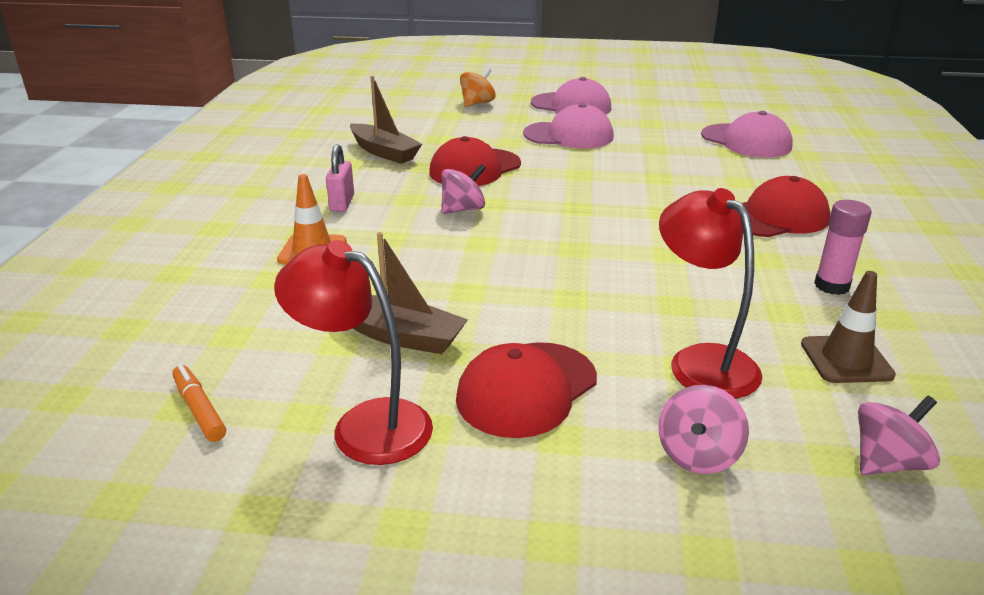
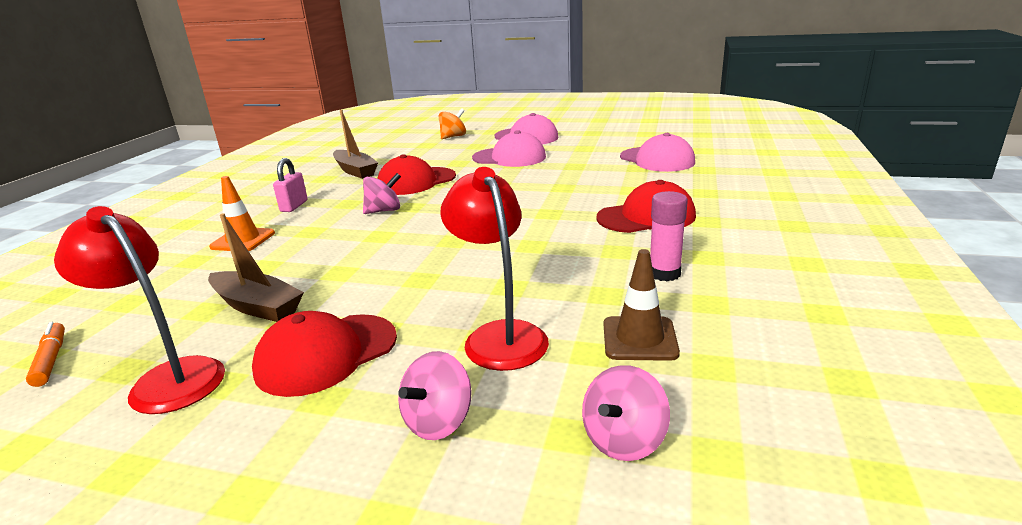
camera: 10 degrees right, 5 degrees down
pink spinning top [858,395,940,475] -> pink spinning top turned 150 degrees clockwise [582,365,670,461]

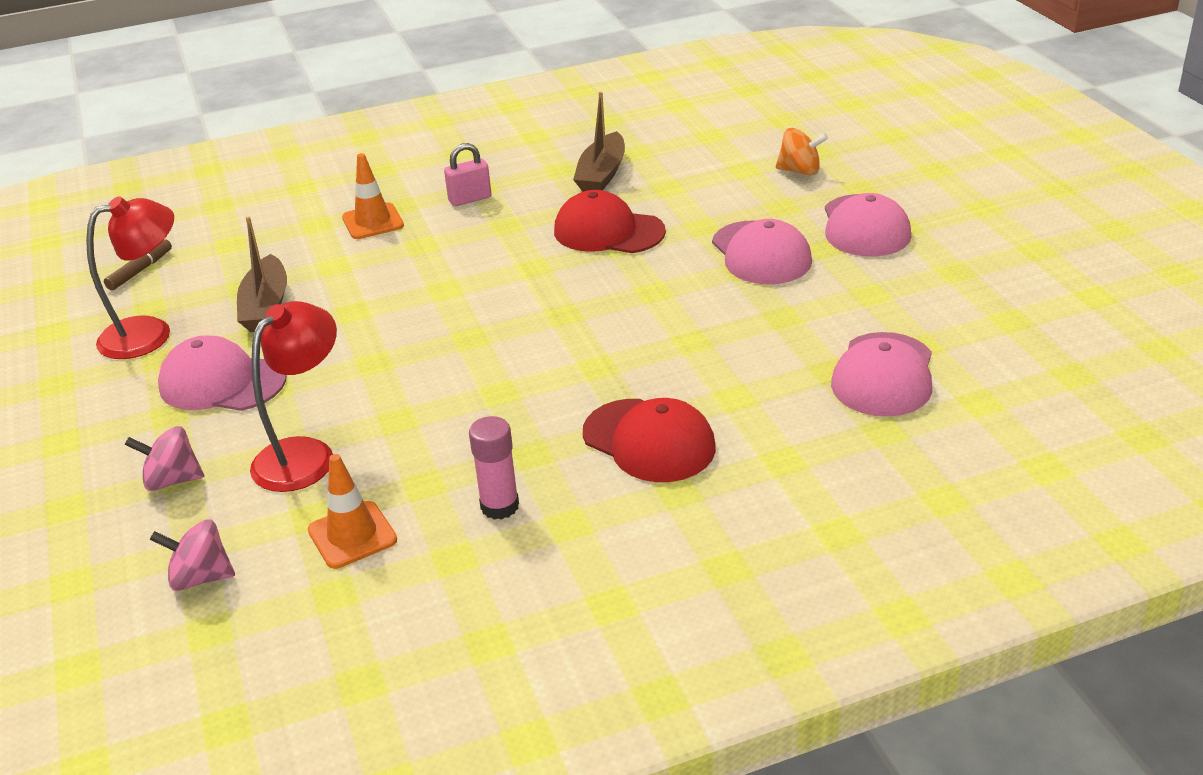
camera: 55 degrees right, 10 degrees up
orange marker [26,322,65,387] -> brown marker [104,240,172,290]
red lamp [54,206,225,414] -> red lamp turned 60 degrees clockwise [86,196,174,359]
red cap [252,311,397,397] -> pink cap [158,335,287,411]
pink spinning top [363,173,401,214] -> none
brown traffic cone [604,249,680,361] -> orange traffic cone [308,454,397,569]

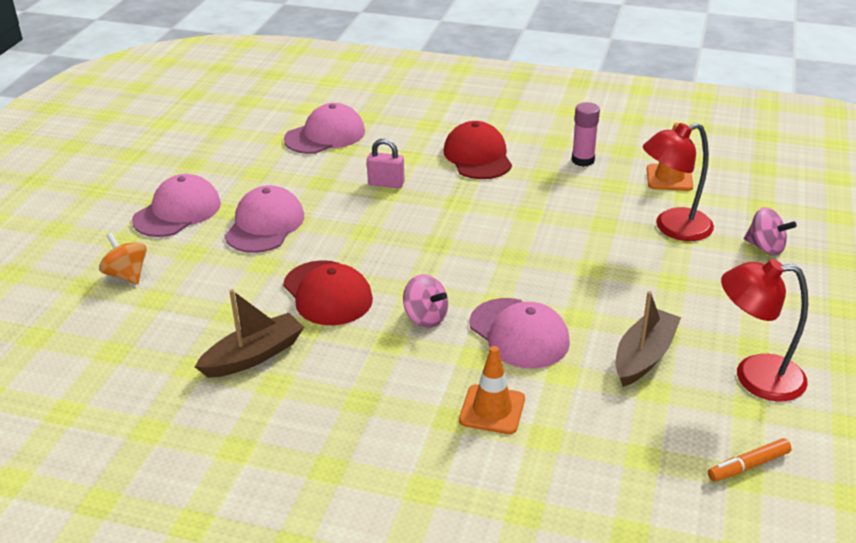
camera: 145 degrees left, 0 degrees up
brown marker [104,240,172,290] -> orange marker [708,438,792,482]
pink spinning top [150,519,235,591] -> pink spinning top moved to [403,274,448,328]
pink cap [158,335,287,411] -> pink cap moved to [469,298,570,368]
pink padlock [444,143,492,206] -> pink padlock moved to [367,139,405,188]

